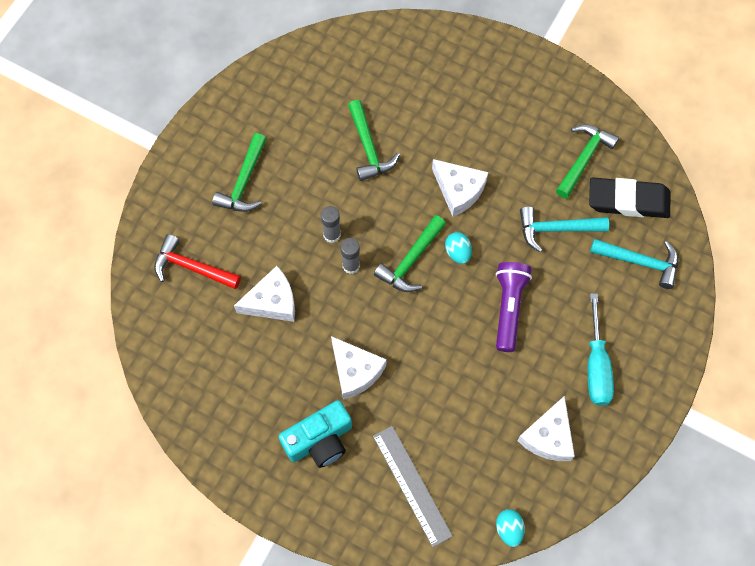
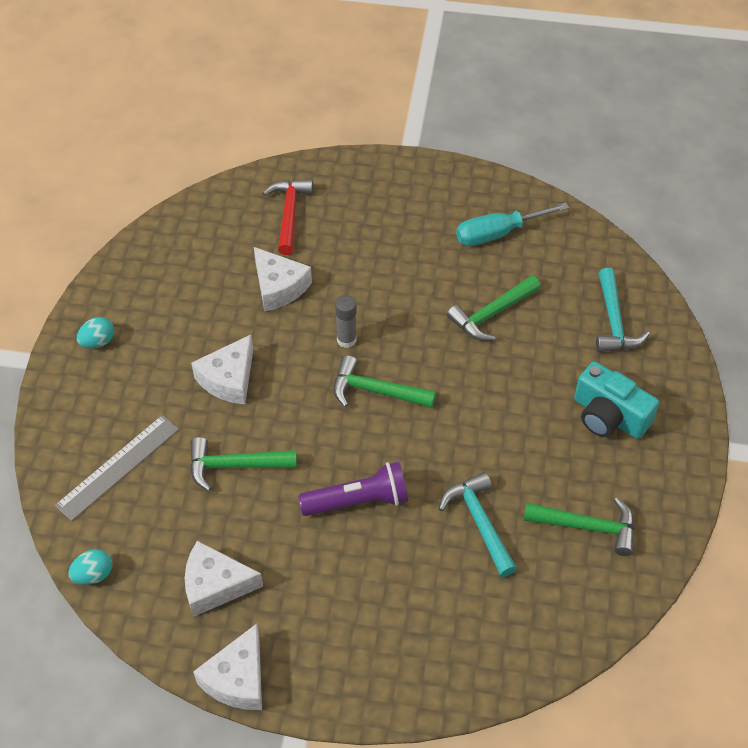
camera: 70 degrees right, 15 degrees down
green hammer [212,133,267,212] -> green hammer moved to [190,437,297,491]
turquoise camera [279,400,352,468] -> turquoise camera moved to [574,361,659,439]
grey glue stick [321,206,341,243] -> none
white cheese [432,159,488,217] -> white cheese moved to [193,624,262,710]
turquoise egg [445,232,472,264] -> turquoise egg moved to [77,317,114,348]
turquoise screwdriver [588,293,614,406] -> turquoise screwdriver moved to [456,202,569,246]
black eraser [589,178,670,218] -> none
turquoise hammer [590,239,678,289] -> turquoise hammer moved to [596,268,650,352]

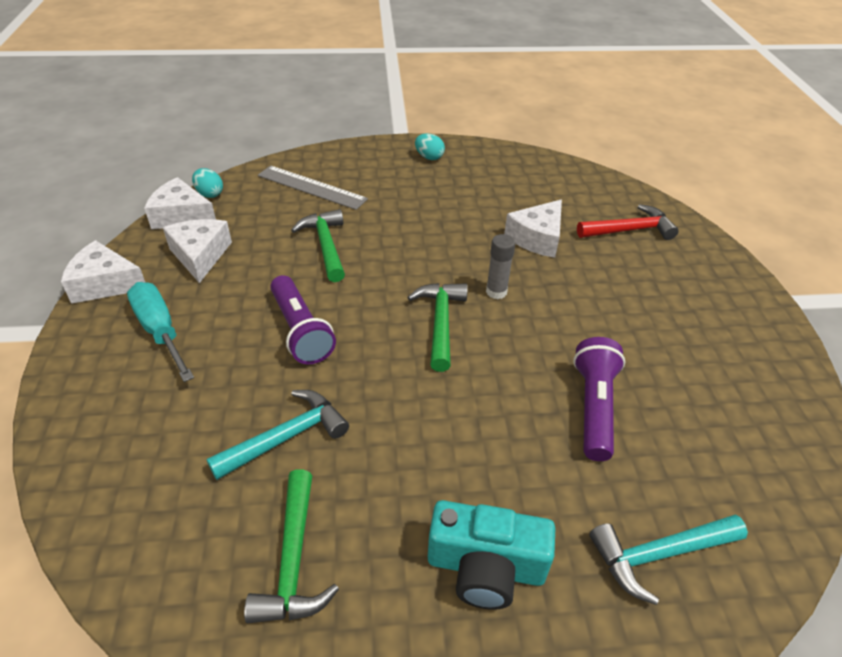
camera: 75 degrees right, 10 degrees down
white cheese [191,335,253,404] -> white cheese moved to [144,177,216,229]
green hammer [447,275,541,341] -> purple flashlight [573,337,625,461]
turquoise screwdriver [456,202,569,246] -> turquoise screwdriver moved to [127,282,194,382]
turquoise camera [574,361,659,439] -> turquoise camera turned 105 degrees counterclockwise [428,500,555,610]

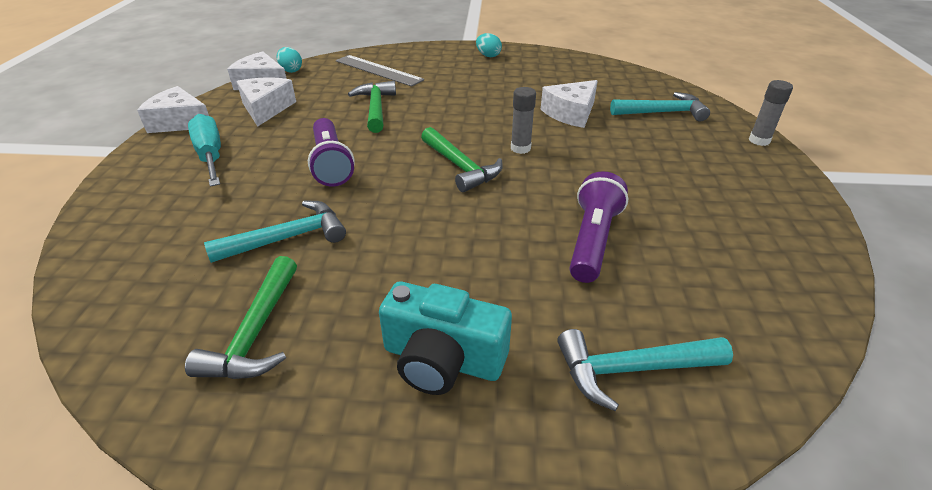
camera: 10 degrees right, 5 degrees down
green hammer [407,283,468,372] -> green hammer turned 135 degrees clockwise [421,127,503,192]
red hammer [577,204,679,240] -> turquoise hammer [610,92,710,122]
none -> grey glue stick [749,80,793,146]

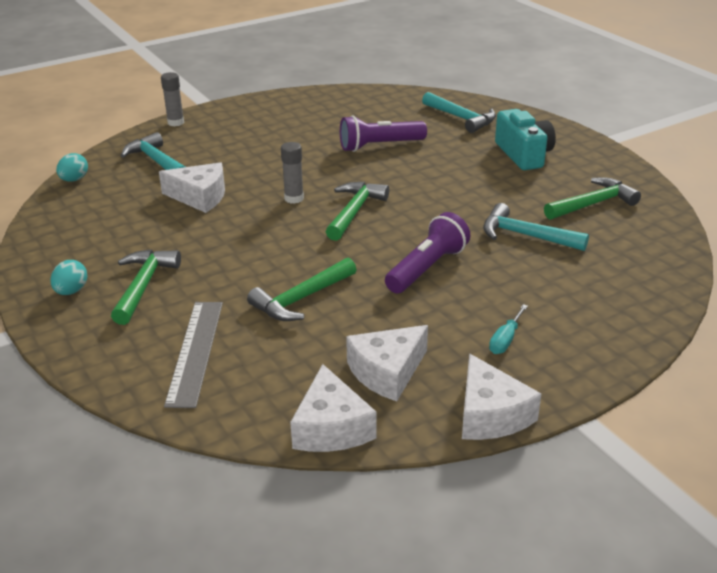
camera: 125 degrees left, 5 degrees down
turquoise screwdriver [188,114,221,187] -> turquoise screwdriver [489,304,528,354], size x0.54
turquoise egg [277,47,302,73] -> turquoise egg moved to [56,153,88,181]
none -> green hammer [111,249,181,325]

